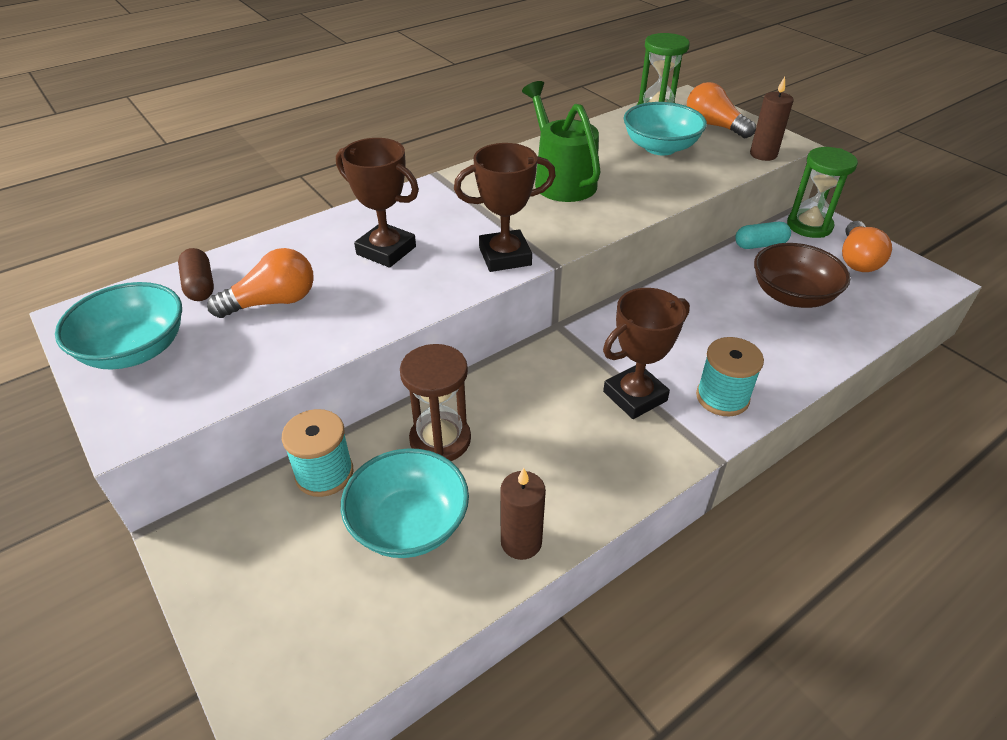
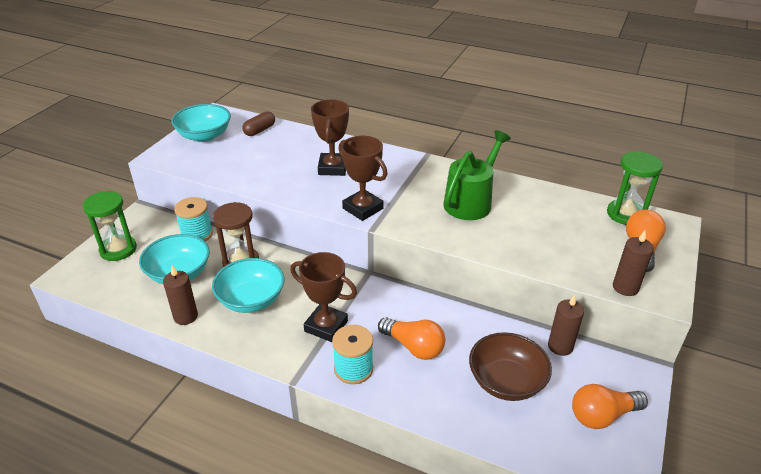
camera: 60 degrees right, 5 degrees down
orange light bulb [207,248,314,318] -> orange light bulb moved to [378,317,446,360]
turquoise bowl [624,102,707,155] -> turquoise bowl moved to [212,258,284,313]
turquoise capsule [735,222,791,249] -> brown candle [548,295,584,356]
green hourglass [787,147,858,238] -> green hourglass moved to [83,191,137,261]

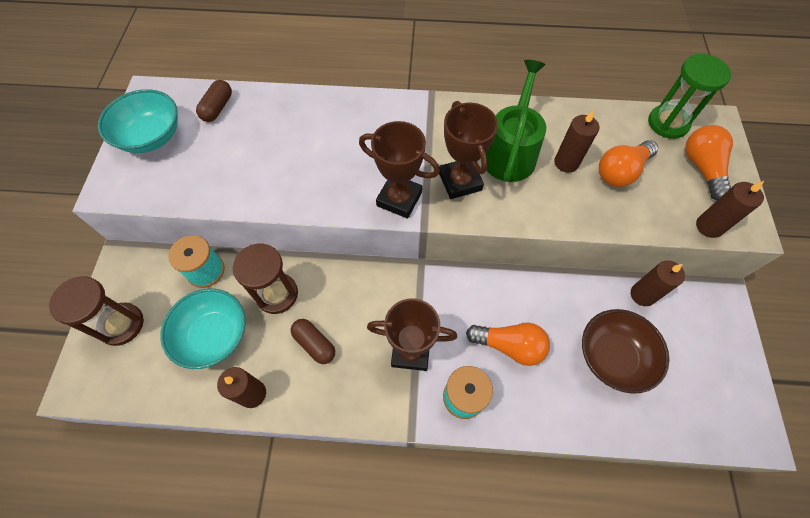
camera: 20 degrees left, 25 degrees up
green hourglass [83,191,137,261] -> brown hourglass [49,276,144,346]
turquoise bowl [212,258,284,313] -> brown capsule [291,319,335,364]
brown trophy [311,99,349,176] -> brown trophy moved to [439,101,498,199]
orange light bulb [572,384,648,429] -> orange light bulb moved to [599,140,658,187]
none -> brown candle [554,111,599,173]

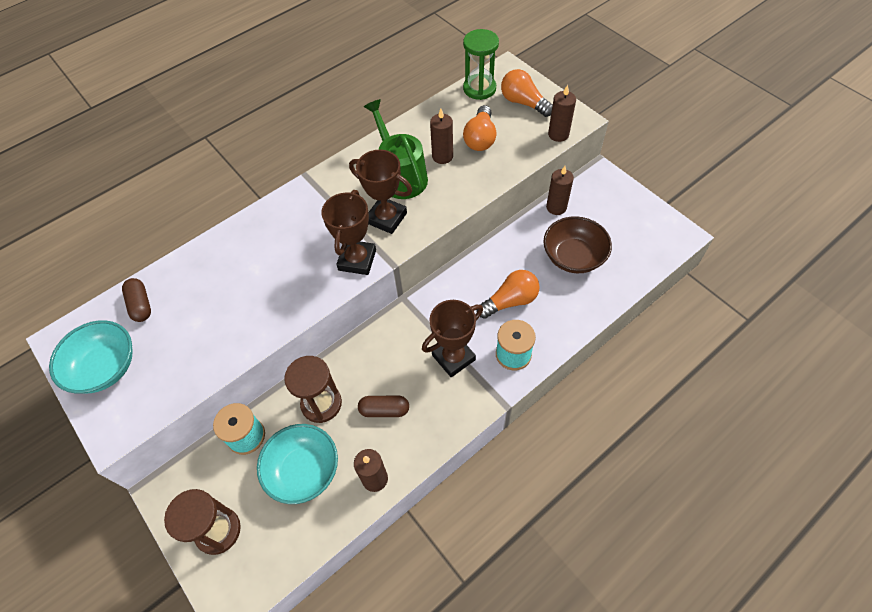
camera: 40 degrees left, 5 degrees down
brown trophy [359,121,440,218] -> brown trophy turned 60 degrees counterclockwise [321,190,376,275]

